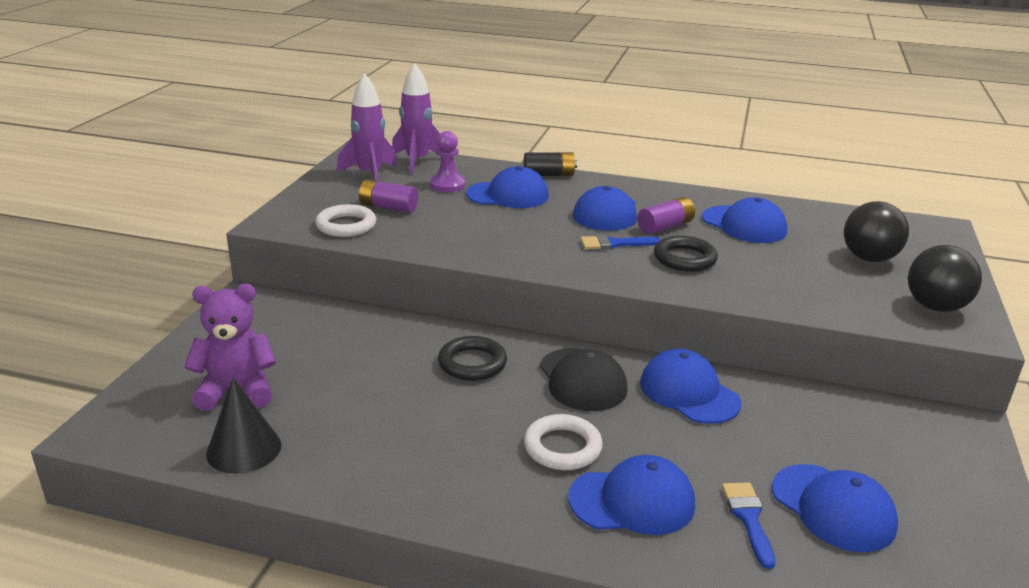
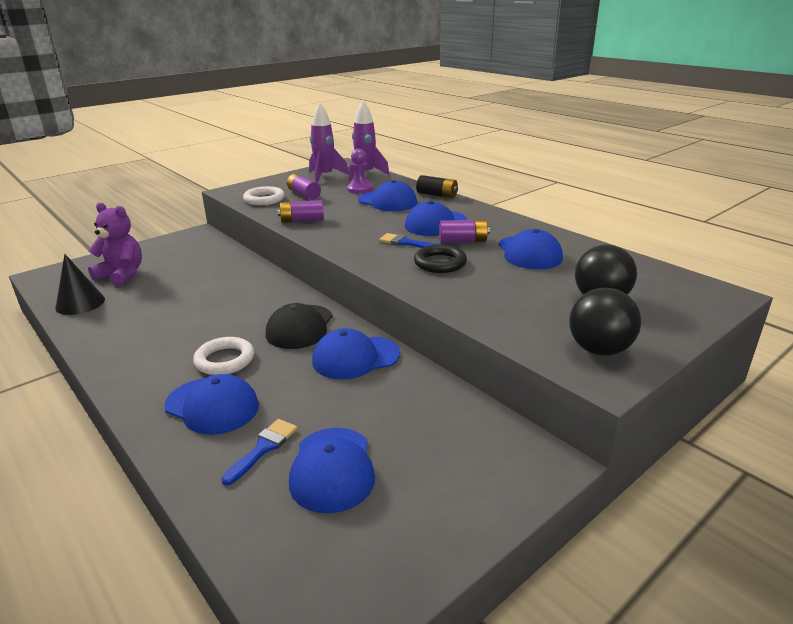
camera: 35 degrees right, 0 degrees up
black ring [438,336,507,381] -> none
blue cap [640,349,741,424] -> blue cap turned 105 degrees counterclockwise [312,328,400,379]
none -> purple battery [277,200,324,223]

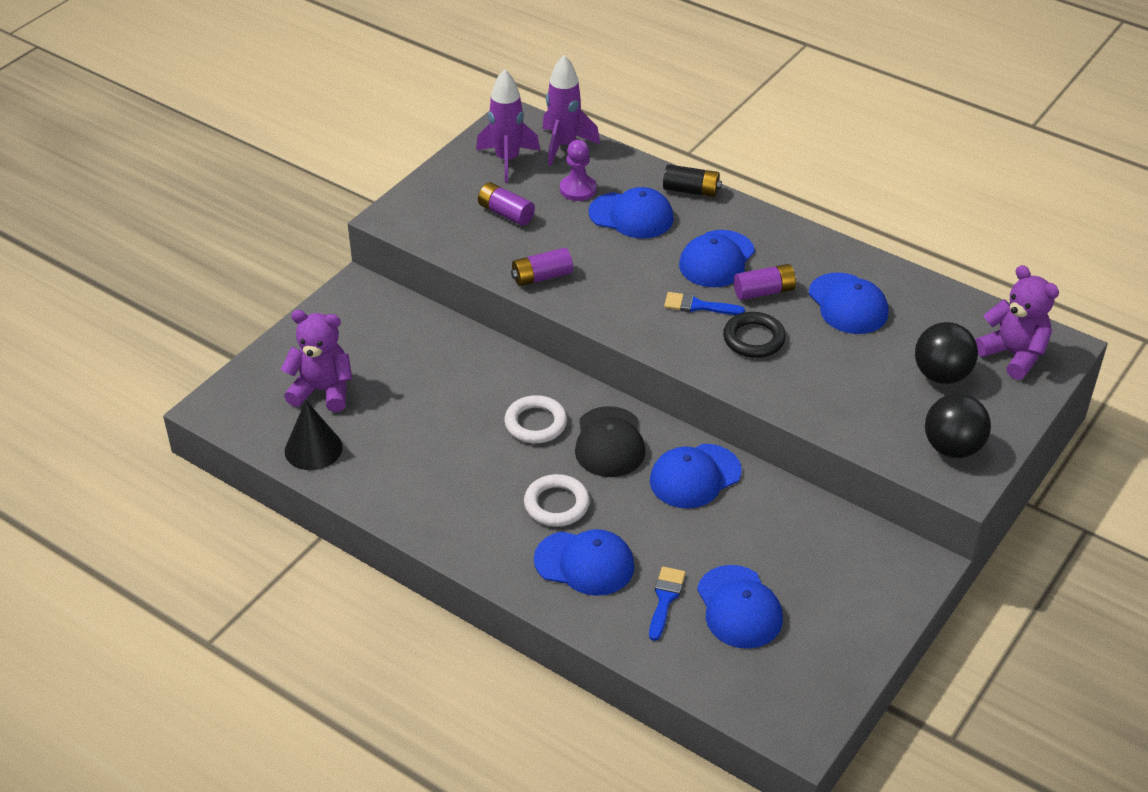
camera: 15 degrees left, 15 degrees up
white ring [243,186,285,205] -> white ring moved to [504,395,567,443]
none -> purple teddy bear [975,265,1059,380]

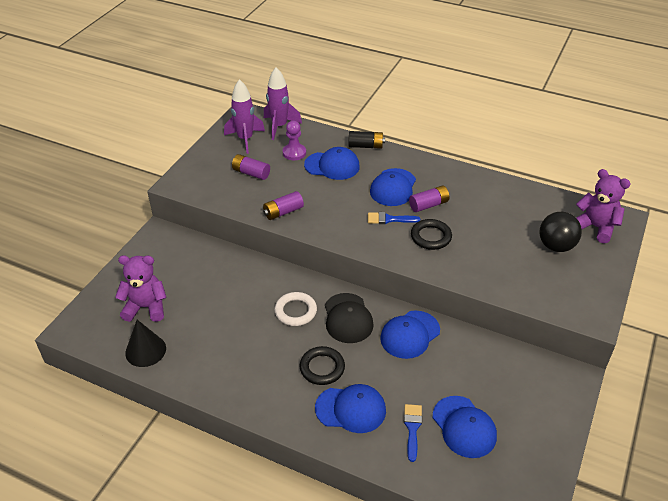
camera: 10 degrees left, 0 degrees up
white ring [524,474,590,527] -> black ring [299,346,345,385]
blue cap [809,273,888,334] -> none
black ball [925,394,991,458] -> none

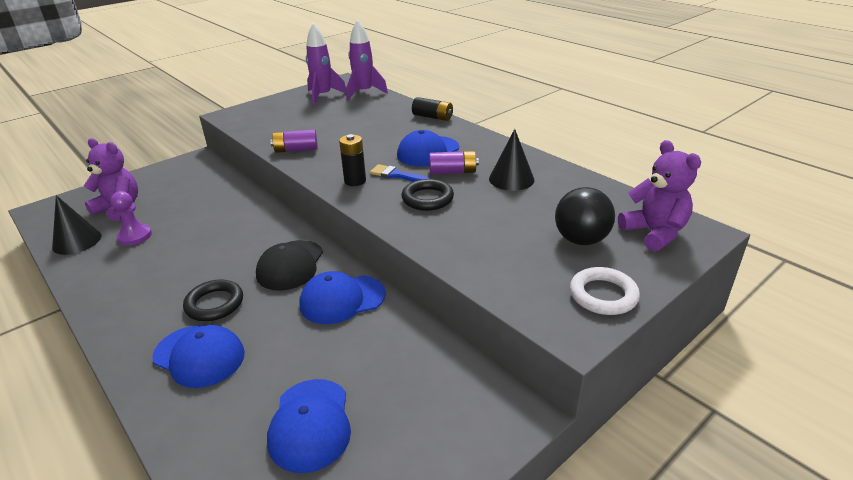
camera: 25 degrees right, 10 degrees down
purple battery [232,154,270,180] -> none
white ring [274,292,317,326] -> white ring moved to [570,267,640,315]
purple pawn [283,121,306,160] -> purple pawn moved to [111,191,152,246]
blue cap [304,147,360,180] -> none
blue brush [404,404,422,462] -> none
none -> black battery [339,134,366,186]
none -> black cone [489,129,535,191]

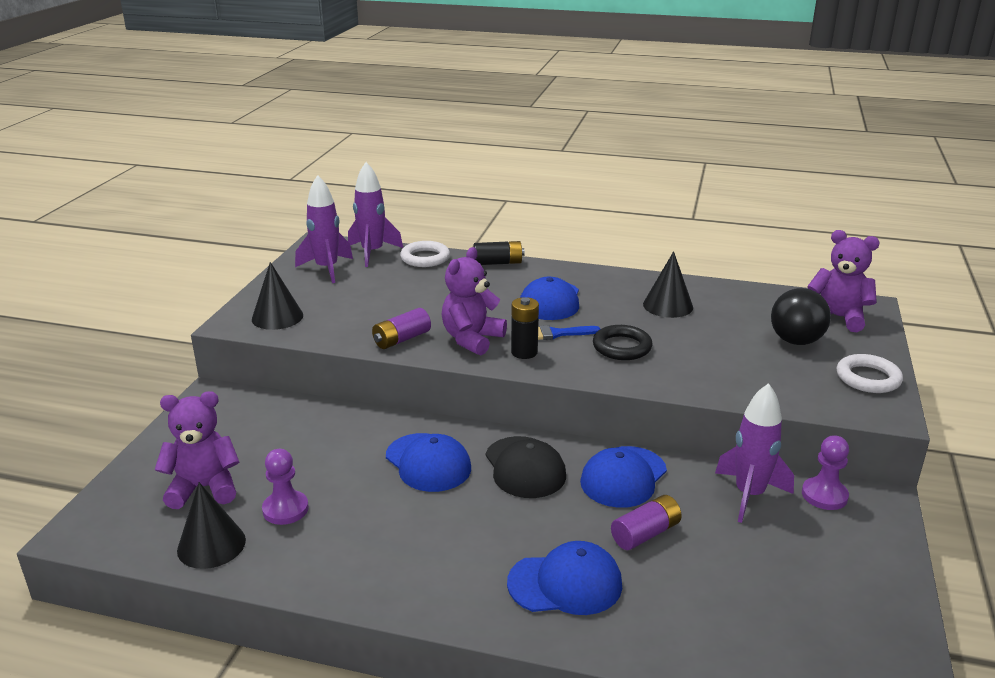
camera: 35 degrees left, 5 degrees down
black ring [183,279,243,321] -> none
blue cap [267,379,351,473] -> blue cap moved to [386,433,471,492]
purple battery [429,151,479,174] -> purple battery moved to [611,495,682,550]
none -> black cone [252,262,303,330]
none -> white ring [400,241,450,267]
none -> purple teddy bear [442,247,507,355]
none -> purple rocket [715,383,794,523]
none -> purple pawn [802,435,849,510]

